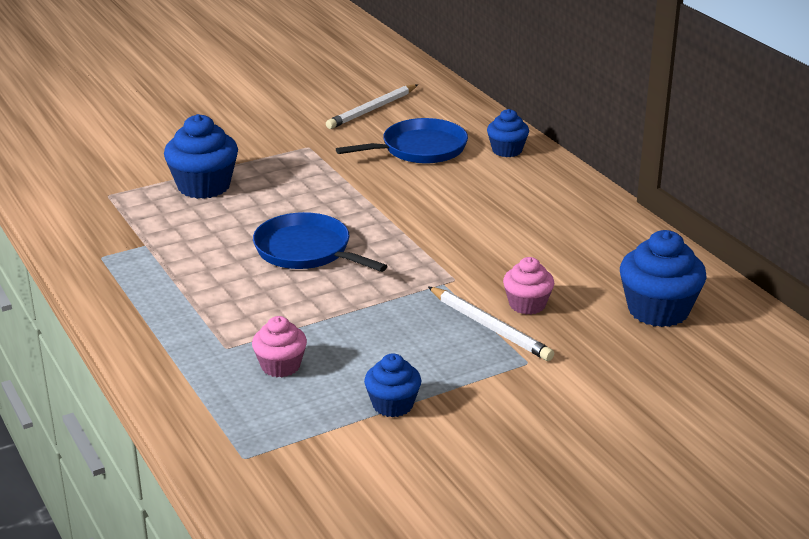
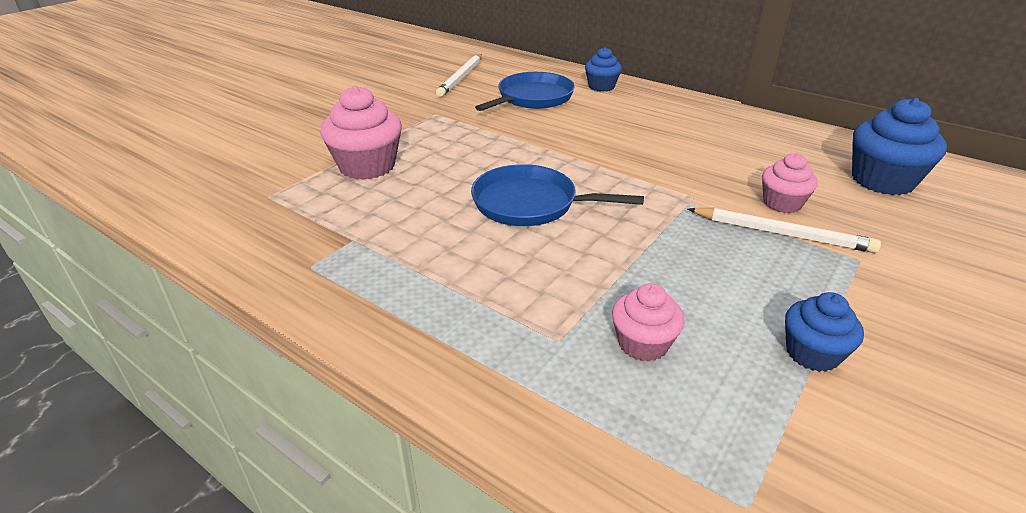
camera: 25 degrees left, 5 degrees up
blue cupcake [164,114,238,199] -> pink cupcake [320,85,402,180]

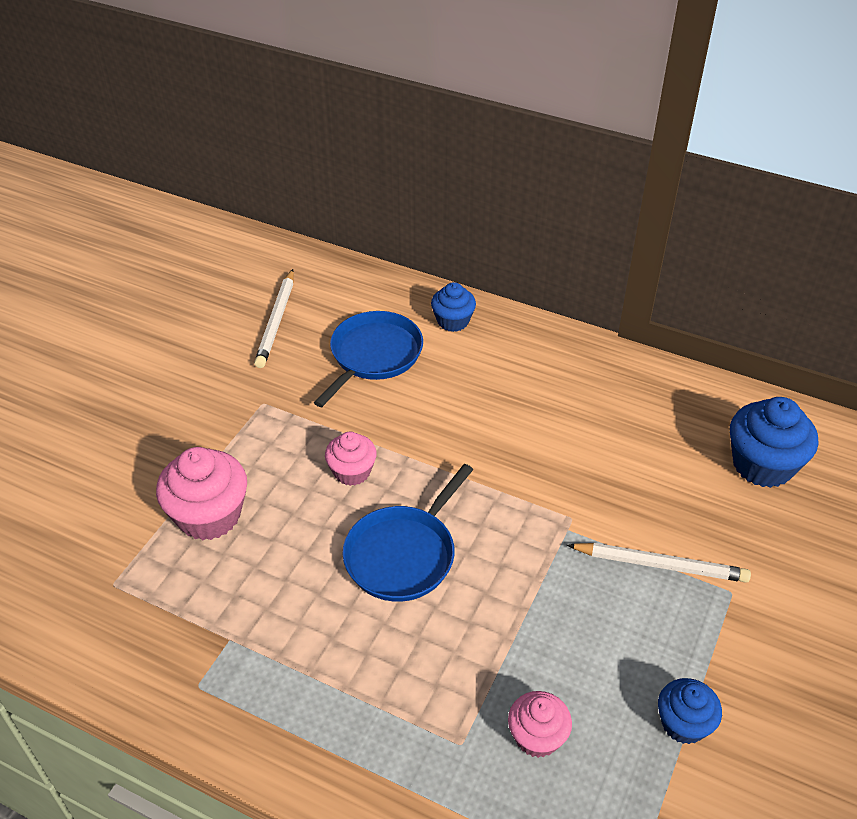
camera: 10 degrees left, 10 degrees up
blue pan [471,164,644,226] -> blue pan turned 60 degrees counterclockwise [343,464,473,602]
pink cupcake [762,153,818,213] -> pink cupcake moved to [325,432,377,486]

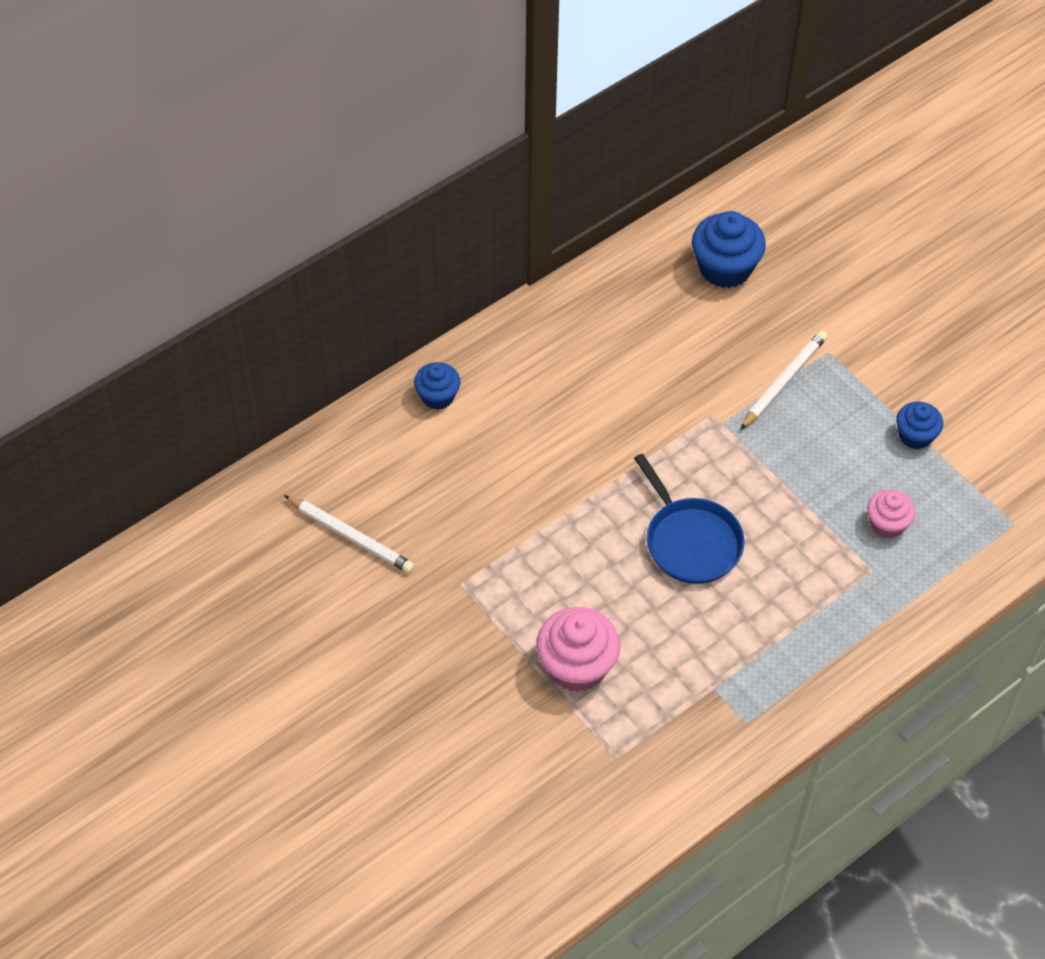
camera: 65 degrees left, 10 degrees up
blue pan [314,311,423,407] -> none
pink cupcake [325,432,377,486] -> none

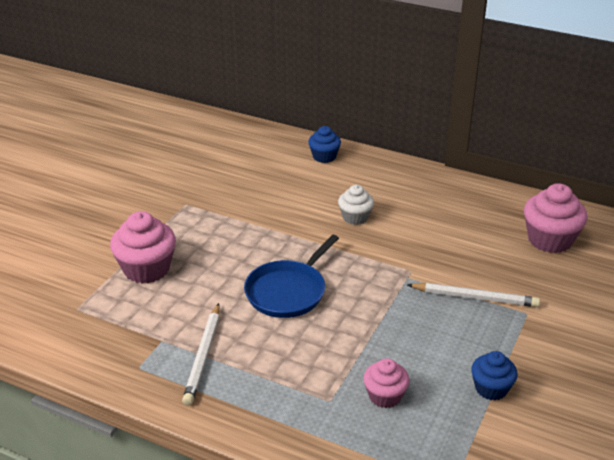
camera: 65 degrees right, 20 degrees down
white pencil [284,495,415,573] -> white pencil moved to [182,303,220,406]
blue cupcake [692,211,766,288] -> pink cupcake [524,183,588,253]
none -> white cupcake [338,185,374,225]

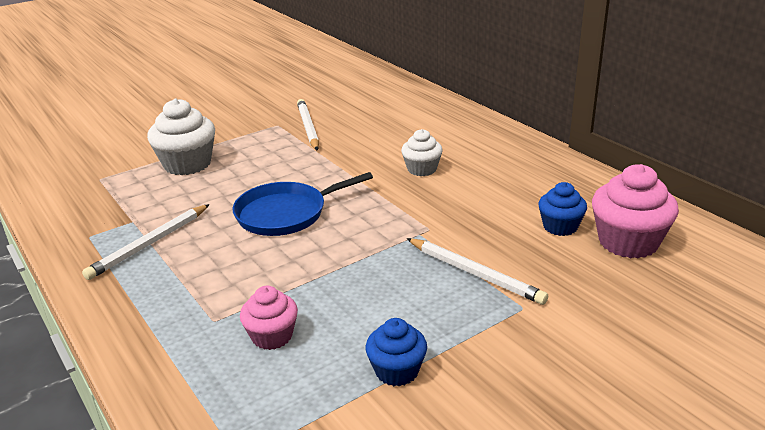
camera: 30 degrees right, 5 degrees down
pink cupcake [110,211,176,284] -> white cupcake [147,98,215,175]
blue cupcake [308,126,341,163] -> blue cupcake moved to [539,182,587,236]
none -> white pencil [297,99,319,150]

